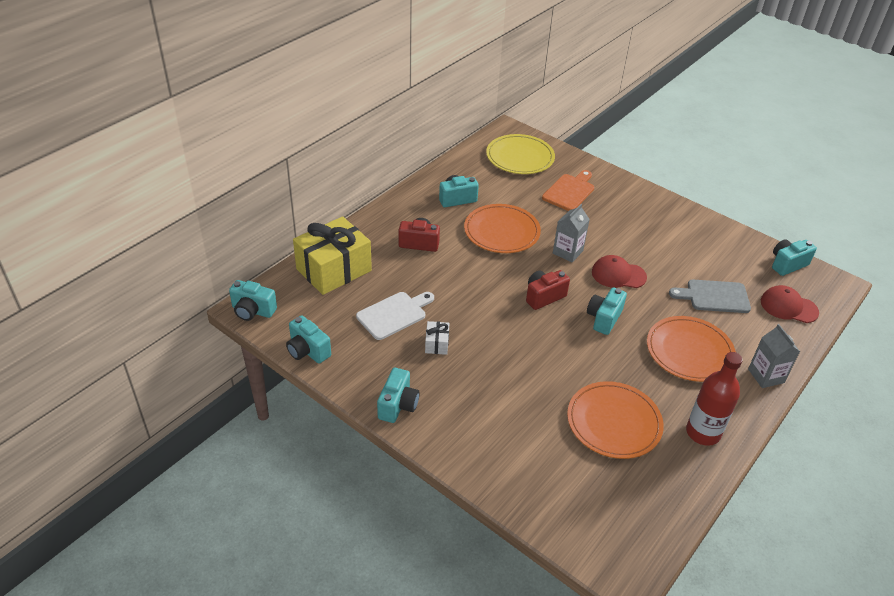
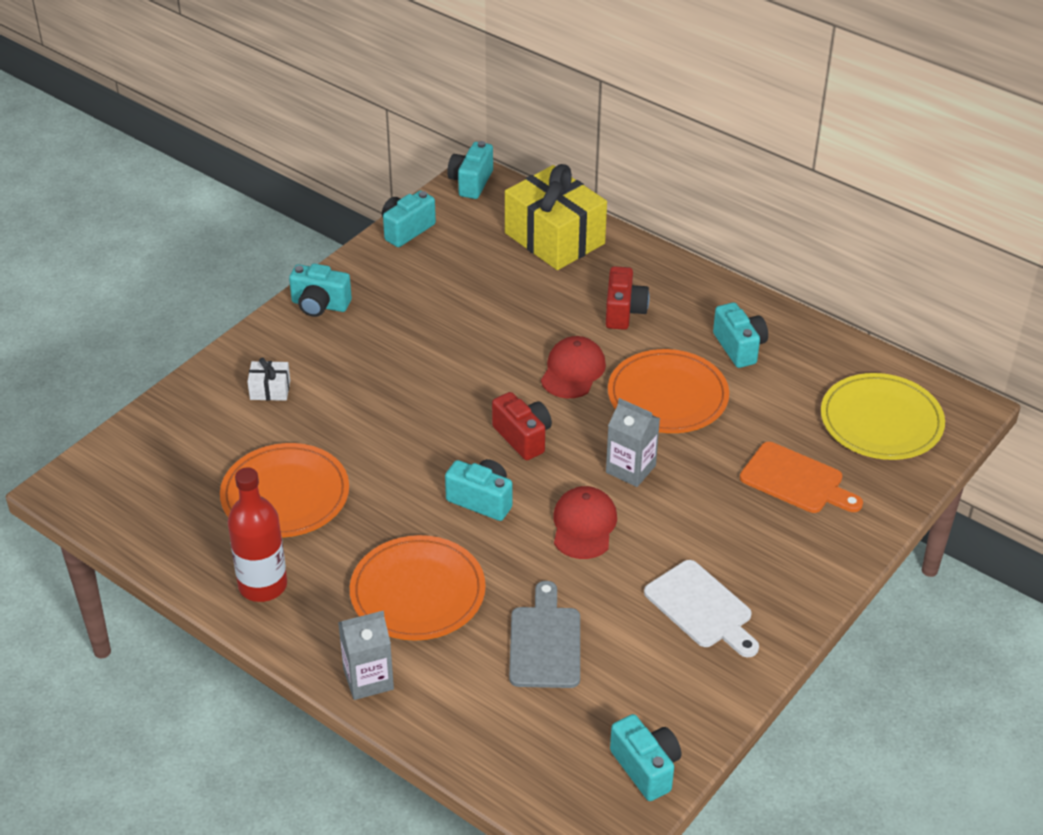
camera: 90 degrees right, 0 degrees up
white cutting board [356,292,434,340] -> white cutting board moved to [644,560,759,657]
white gift [425,321,449,355] -> white gift moved to [247,358,290,401]
red cap [761,285,819,323] -> red cap moved to [541,336,606,398]

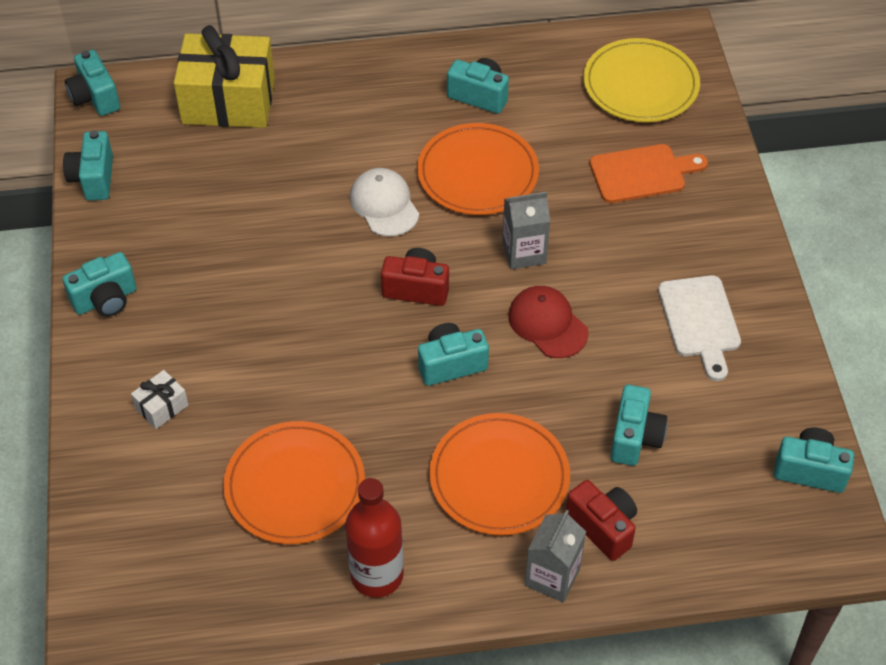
camera: 45 degrees left, 10 degrees up
grey cutting board [509,581,580,688] -> turquoise camera [611,385,667,466]
red cap [541,336,606,398] -> white cap [350,168,419,236]
red camera [606,266,650,330] -> red camera moved to [566,480,637,561]
white cutting board [644,560,759,657] -> white cutting board turned 75 degrees clockwise [658,275,741,381]

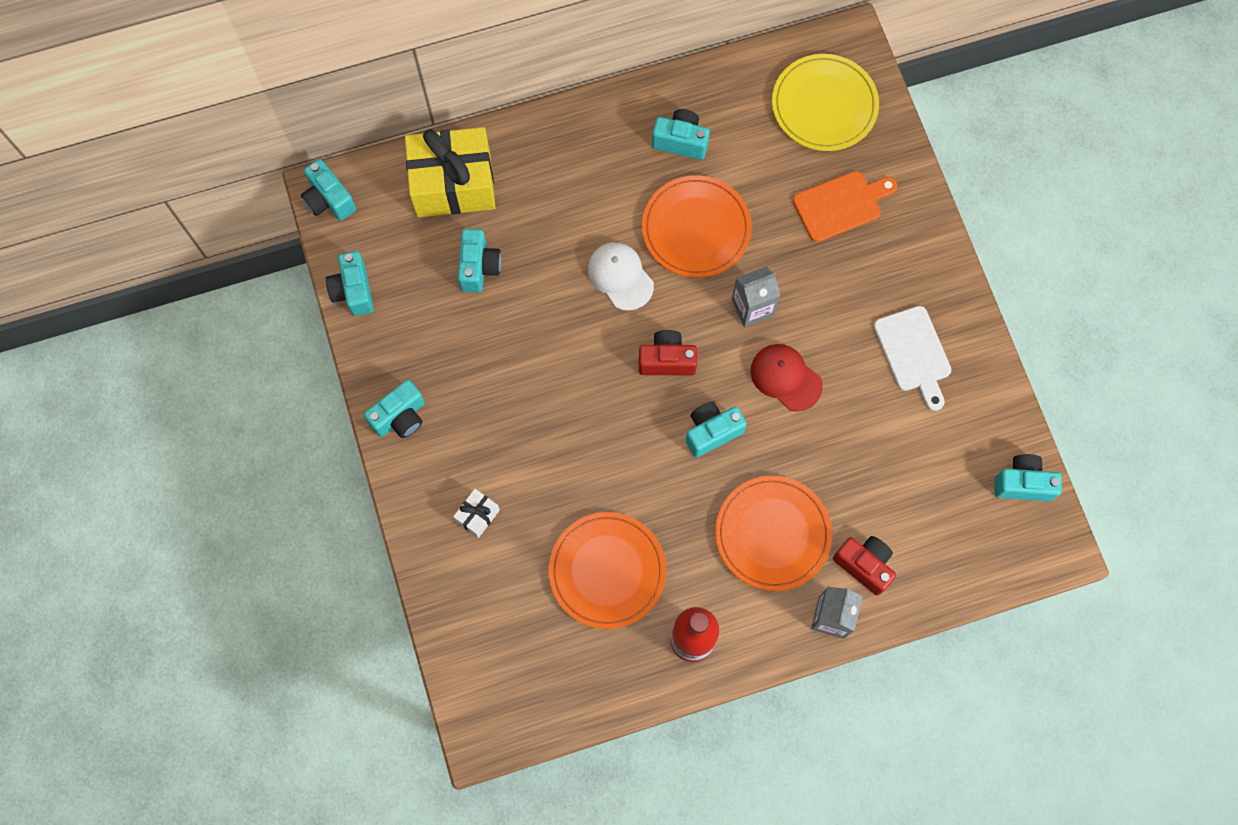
camera: 10 degrees left, 20 degrees up
turquoise camera [611,385,667,466] -> turquoise camera moved to [458,229,501,293]

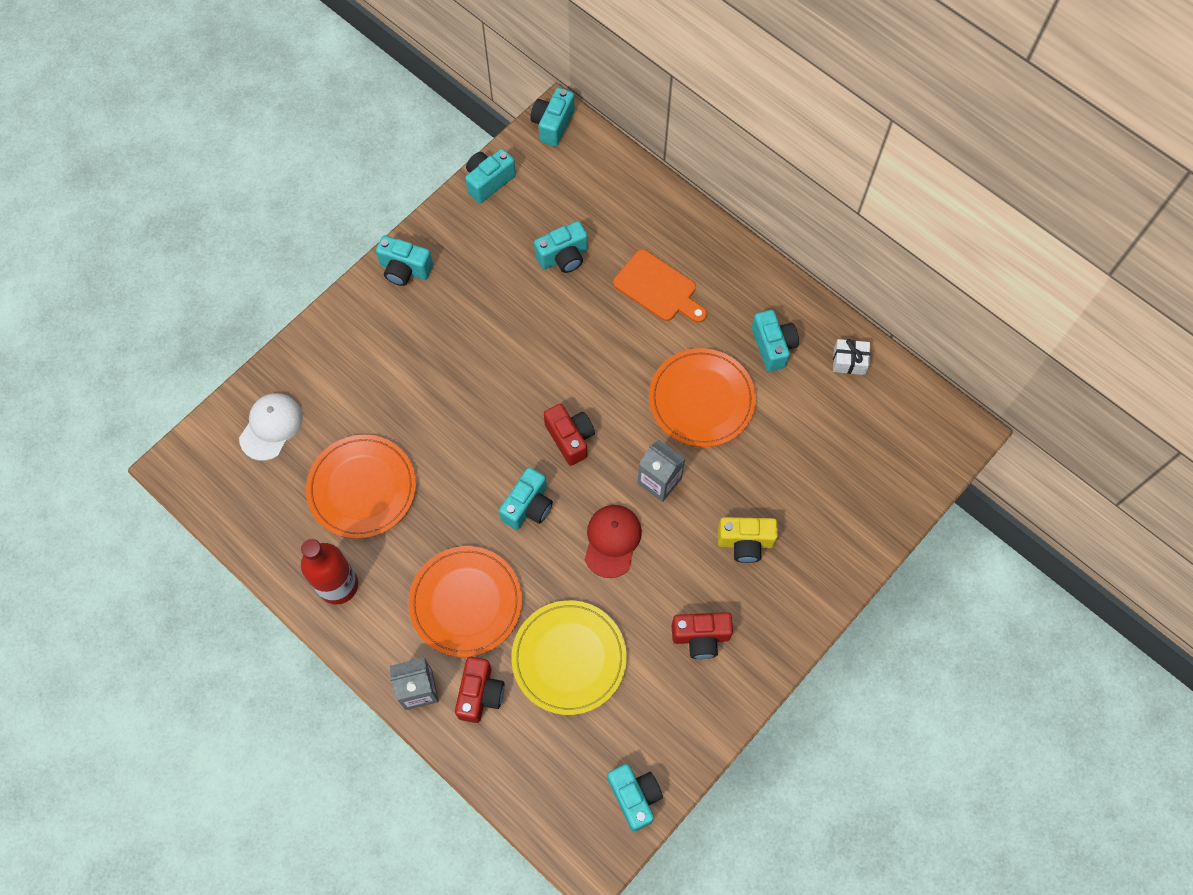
camera: 60 degrees right, 5 degrees down
yellow gift [405,127,495,217] -> none
white gift [453,489,500,538] -> white gift moved to [833,339,870,375]
white cap [588,242,654,311] -> white cap moved to [239,393,303,461]
turquoise camera [686,402,747,457] -> turquoise camera turned 90 degrees clockwise [499,467,553,530]
yellow plate [772,54,879,151] -> yellow plate moved to [511,600,627,715]
orange cutting board [793,171,898,242] -> orange cutting board moved to [613,249,707,323]
white cutting board [873,306,951,411] -> red camera [672,612,733,659]
none -> yellow camera [718,517,778,563]

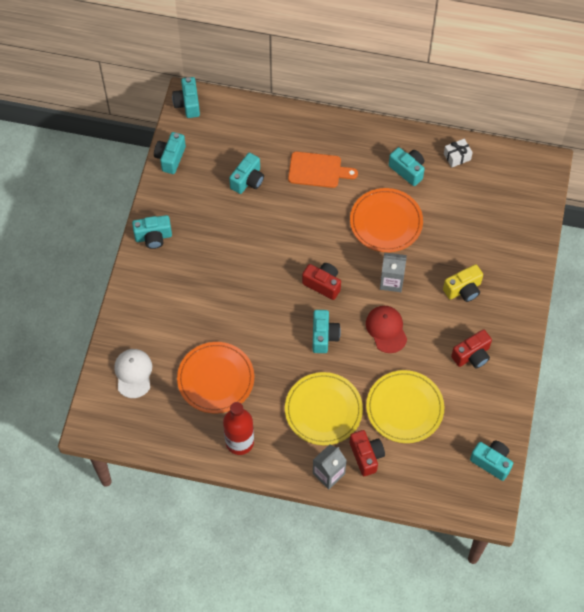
camera: 30 degrees left, 5 degrees down
orange plate [408,546,522,657] -> yellow plate [285,372,363,445]

